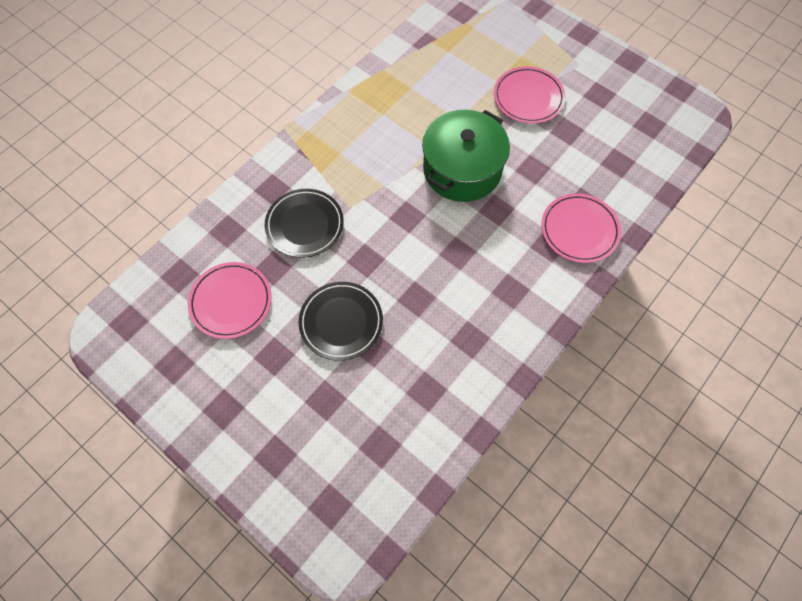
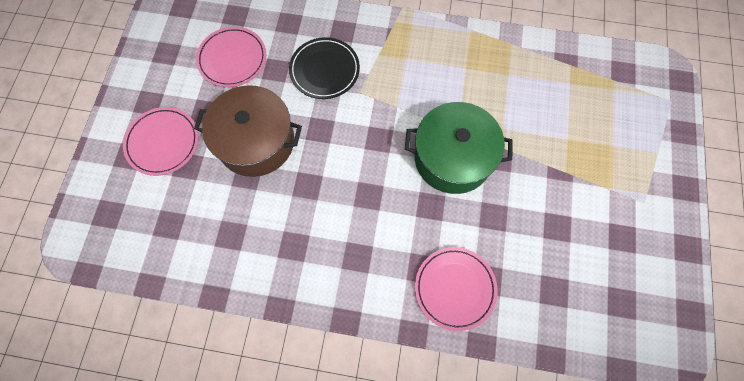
camera: 60 degrees right, 5 degrees up
black plate [299,282,383,361] -> brown pot [194,85,302,177]
pink plate [494,66,566,124] -> pink plate moved to [123,107,199,176]

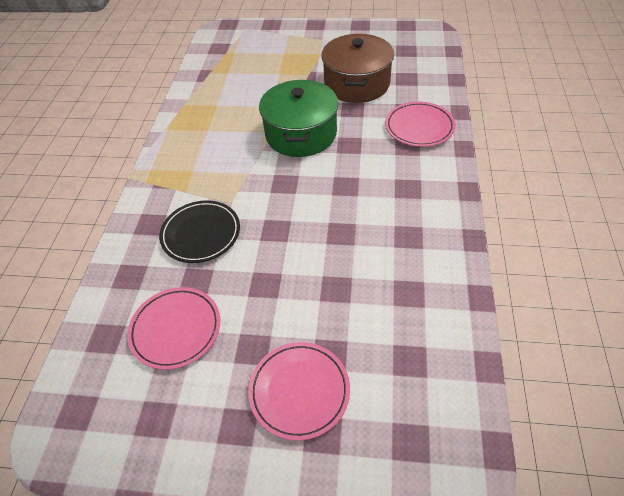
camera: 90 degrees left, 20 degrees down
brown pot [194,85,302,177] -> brown pot moved to [321,34,394,103]

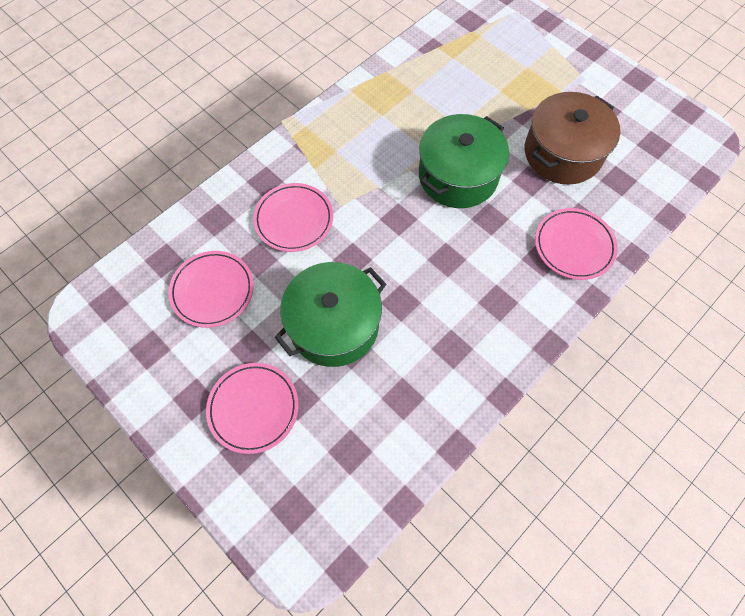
camera: 35 degrees right, 15 degrees up
black plate [159,200,240,263] -> pink plate [253,183,333,252]
none -> green pot [275,262,386,367]

